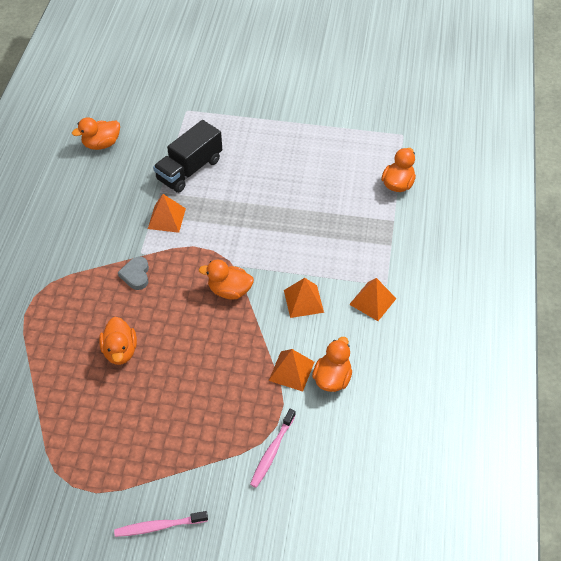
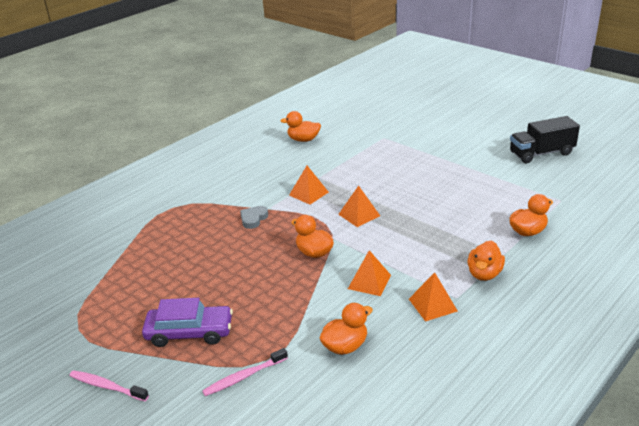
camera: 35 degrees right, 20 degrees down
orange duck [99,317,137,365] -> orange duck moved to [468,241,505,281]
black truck [153,120,222,193] -> black truck moved to [510,116,580,163]
orange pyramid [269,349,314,392] -> orange pyramid moved to [338,186,380,227]
none -> purple car [142,298,233,347]

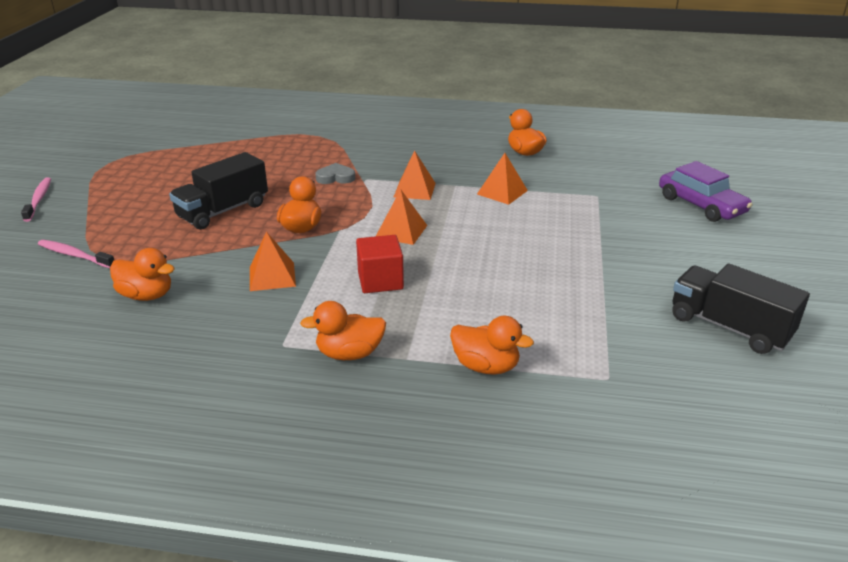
camera: 55 degrees right, 0 degrees up
purple car [142,298,233,347] -> purple car moved to [659,161,753,222]
orange pyramid [409,272,458,321] -> orange pyramid moved to [477,153,528,205]
none -> black truck [169,152,268,230]
none -> red cube [356,235,404,293]

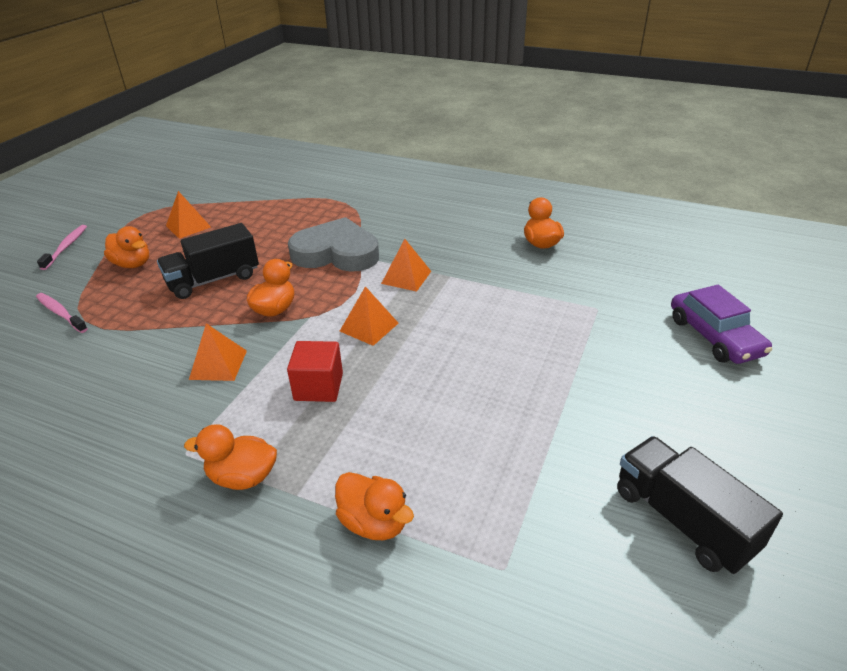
camera: 15 degrees right, 5 degrees up
orange duck [110,248,175,301] -> orange duck moved to [104,226,149,268]
grey heart [315,163,355,184] -> grey heart [288,217,379,272], size x2.27
orange pyramid [477,153,528,205] -> orange pyramid moved to [166,191,211,239]

